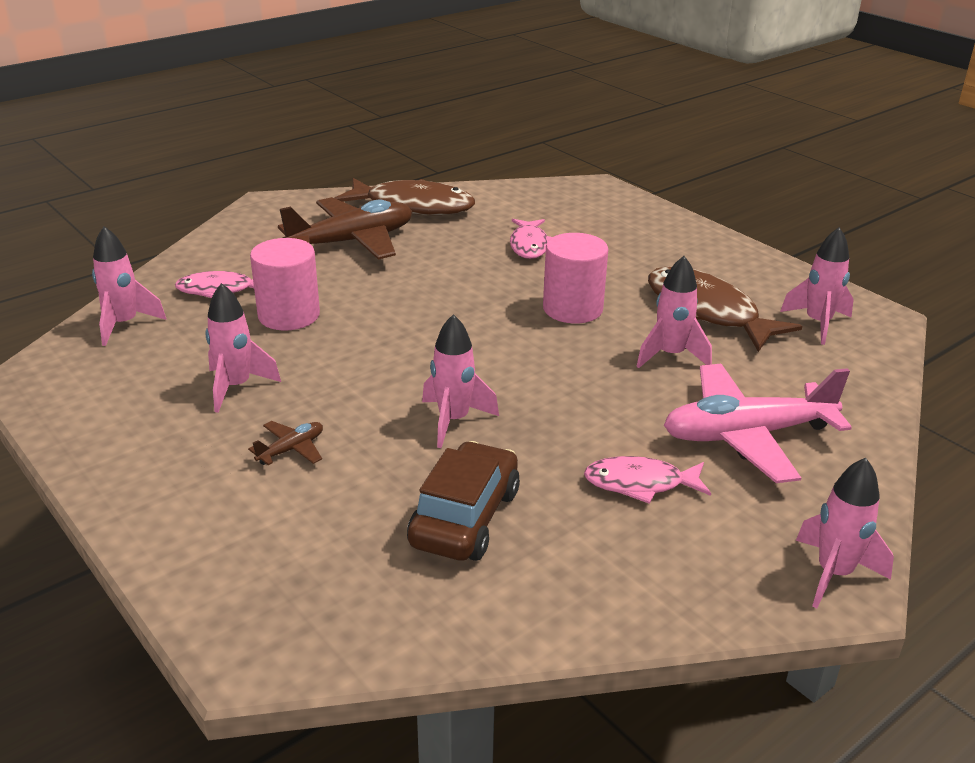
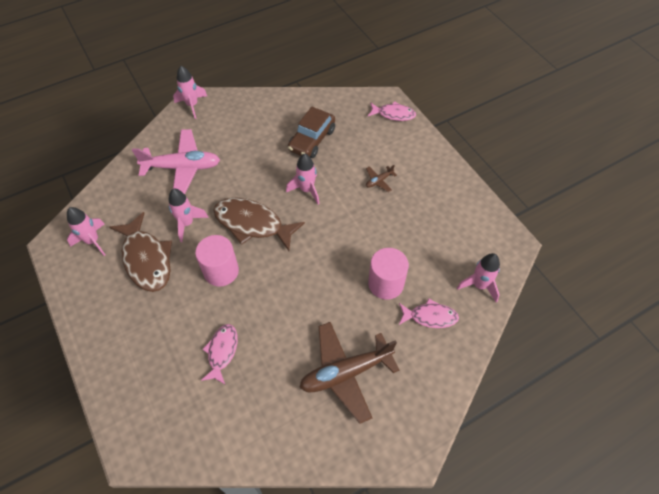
camera: 170 degrees left, 25 degrees up
pink rocket [205,283,281,413] -> none
brown fish [335,178,475,215] -> brown fish moved to [213,198,305,251]
pink fish [584,456,711,504] -> pink fish moved to [368,101,416,121]

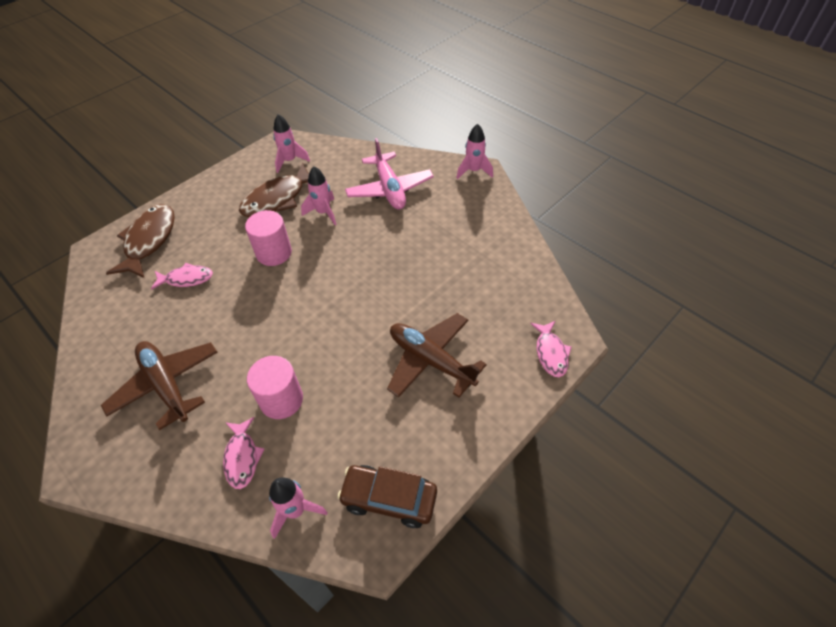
camera: 75 degrees right, 5 degrees down
brown fish [213,198,305,251] -> brown fish moved to [106,204,175,278]
pink rocket [286,153,319,205] -> none
brown car [288,107,335,158] -> brown car moved to [337,465,437,528]
brown plane [366,165,397,192] -> brown plane [387,313,487,398], size x2.36

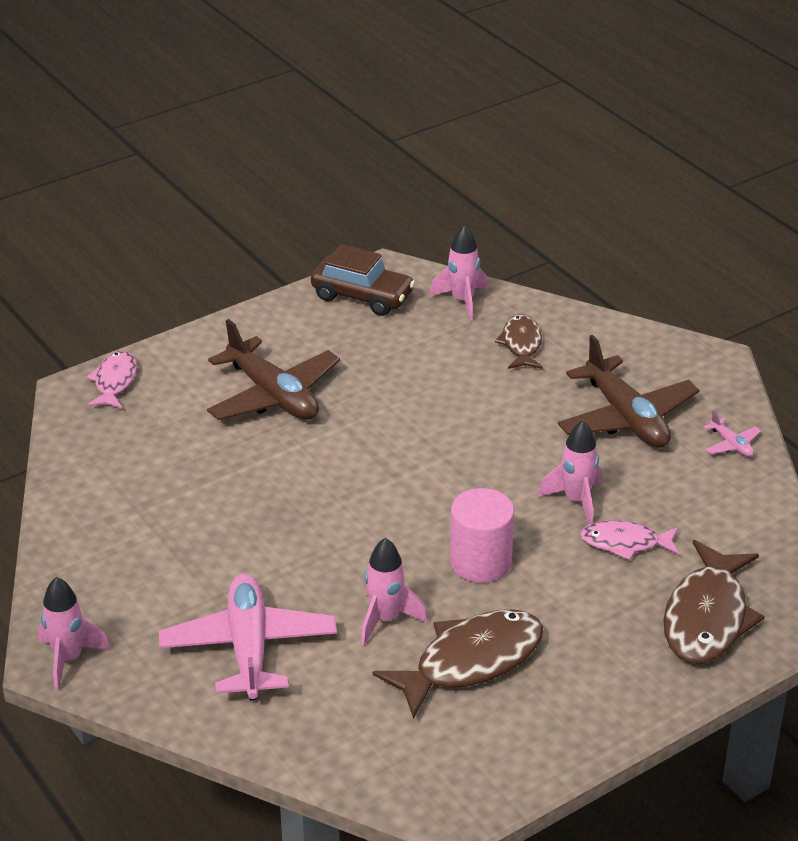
camera: 170 degrees left, 15 degrees down
pink fish [223,417,264,489] -> brown fish [495,314,543,369]
pink cylinder [247,356,303,419] -> none
pink rocket [273,114,310,173] -> pink rocket moved to [538,421,602,524]
none -> pink plane [703,410,761,457]

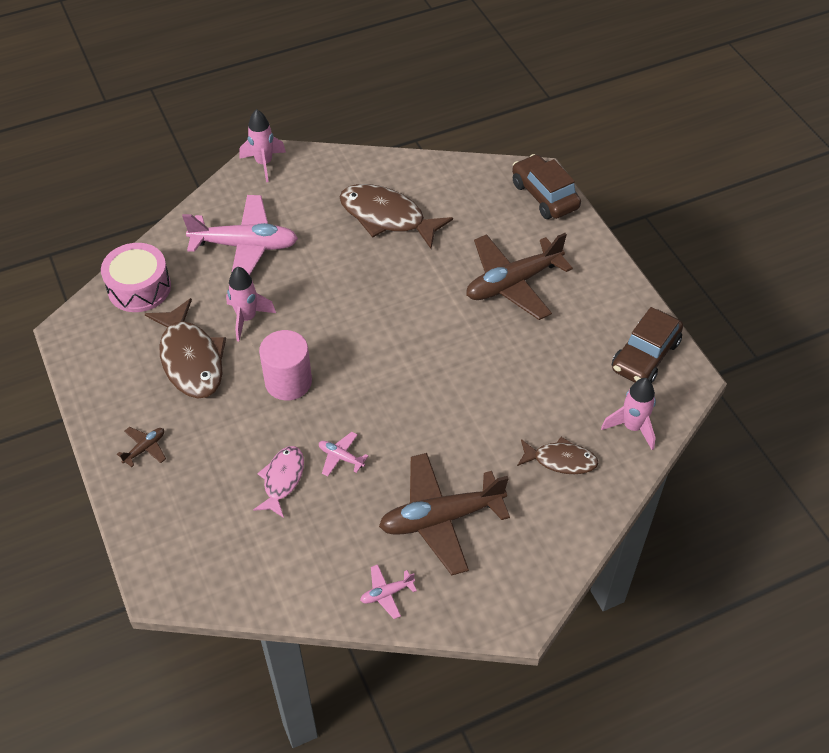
camera: 100 degrees right, 15 degrees up
pink fish [86,351,137,409] -> brown car [512,154,581,219]
pink rocket [538,421,602,524] -> pink plane [319,432,368,476]
brown fish [663,540,764,664] -> brown fish moved to [340,184,453,249]
none -> pink drum [101,243,171,312]
none -> brown plane [117,427,166,468]

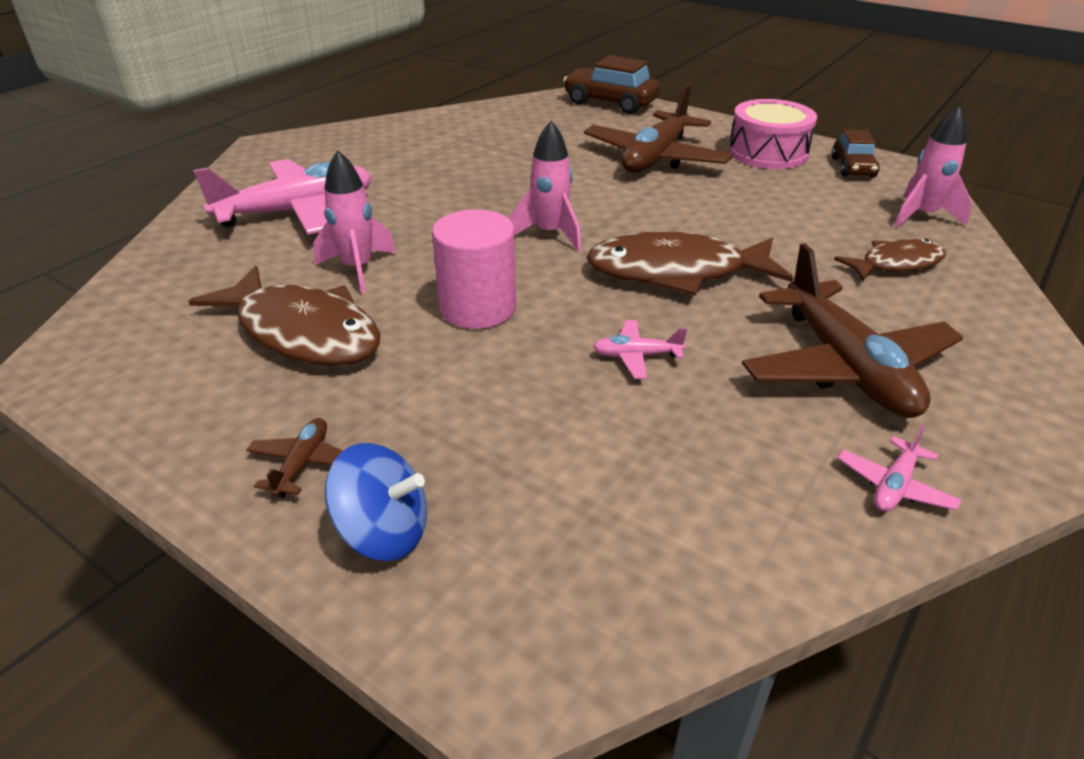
camera: 30 degrees left, 15 degrees down
pink drum [101,243,171,312] -> pink drum moved to [728,99,817,169]
pink rocket [240,109,286,182] -> pink rocket moved to [509,121,581,251]
pink fish [253,446,304,518] -> none
brown fish [340,184,453,249] -> brown fish moved to [587,231,793,296]
brown plane [379,453,510,575] -> brown plane turned 60 degrees counterclockwise [742,243,963,418]
brown car [612,307,683,383] -> brown car [831,130,880,177], size x0.63
none -> blue spinning top [325,443,427,561]

